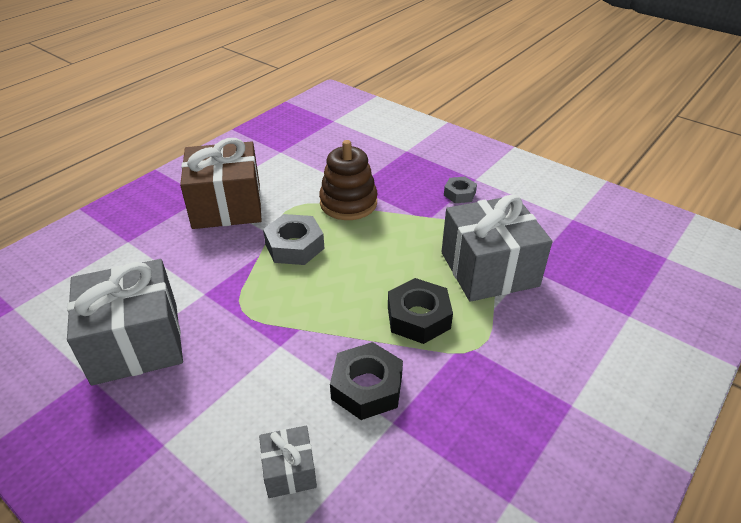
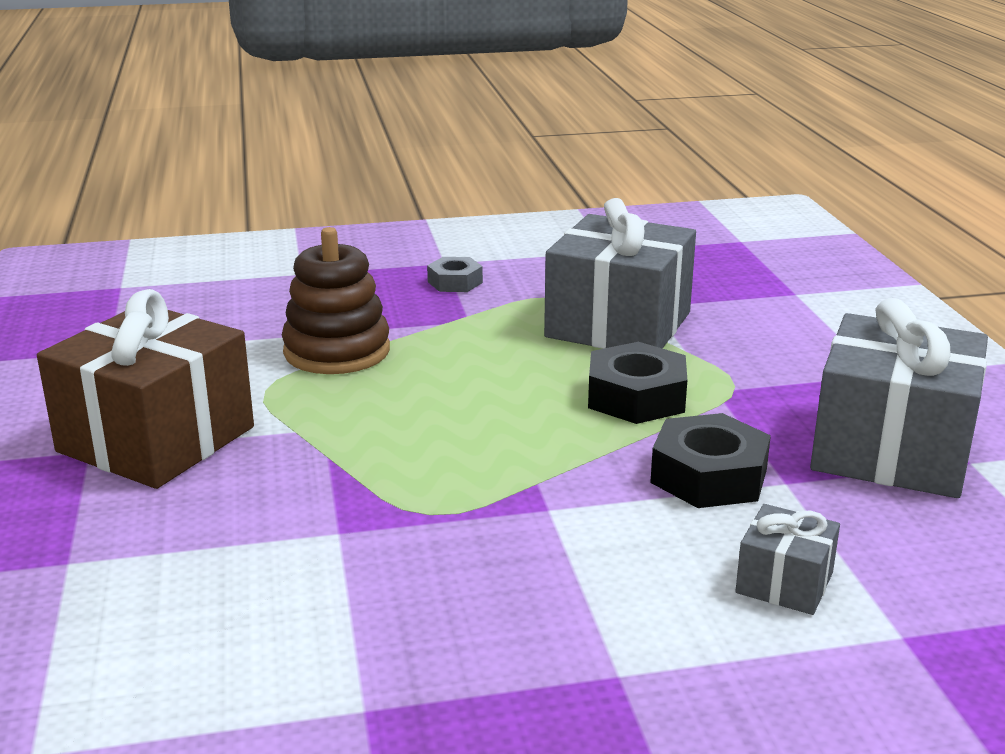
camera: 50 degrees left, 15 degrees down
grey gift [67,259,183,386] -> grey gift moved to [810,298,988,498]
grey nut [263,214,324,265] -> none

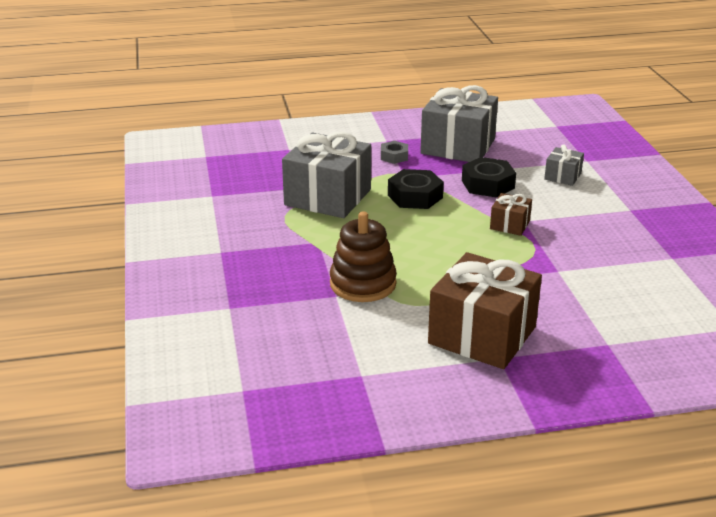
camera: 90 degrees left, 5 degrees up
grey nut [427,257,483,292] -> grey nut moved to [381,141,408,164]
none -> brown gift [490,193,532,236]

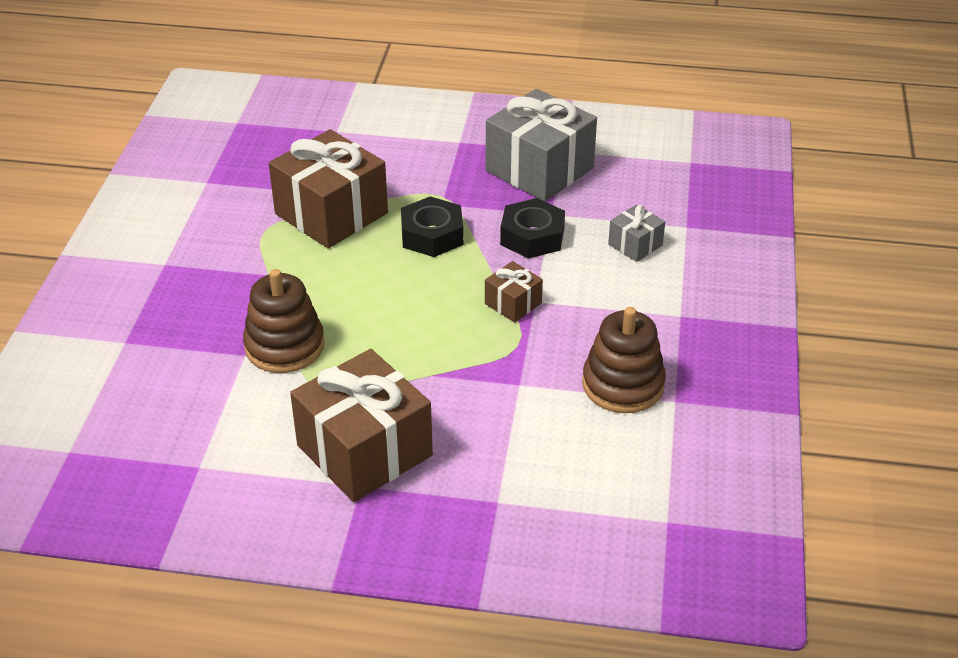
camera: 20 degrees right, 10 degrees up
grey gift [282,132,371,218] -> brown gift [269,129,388,249]
grey nut [381,141,408,164] -> none
none -> brown stacking toy [582,307,666,413]

